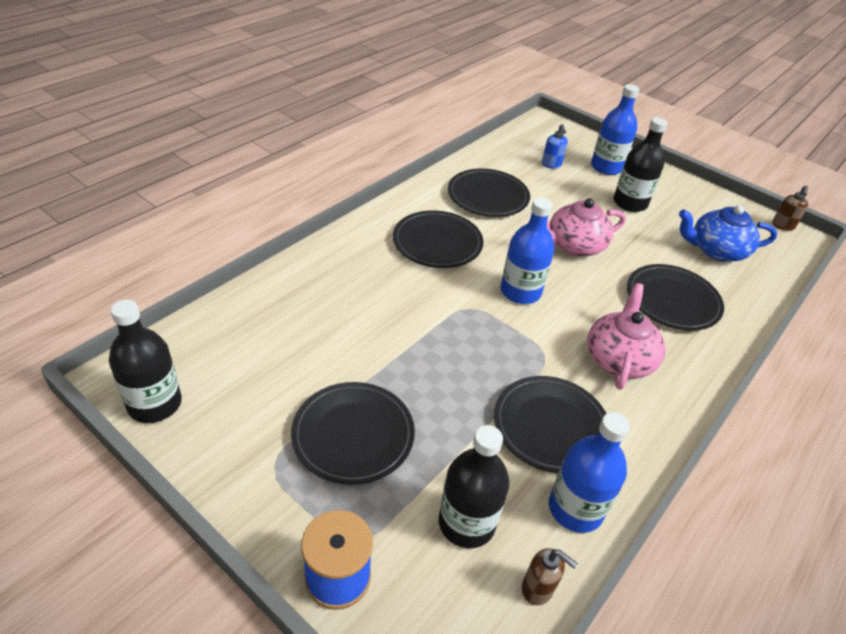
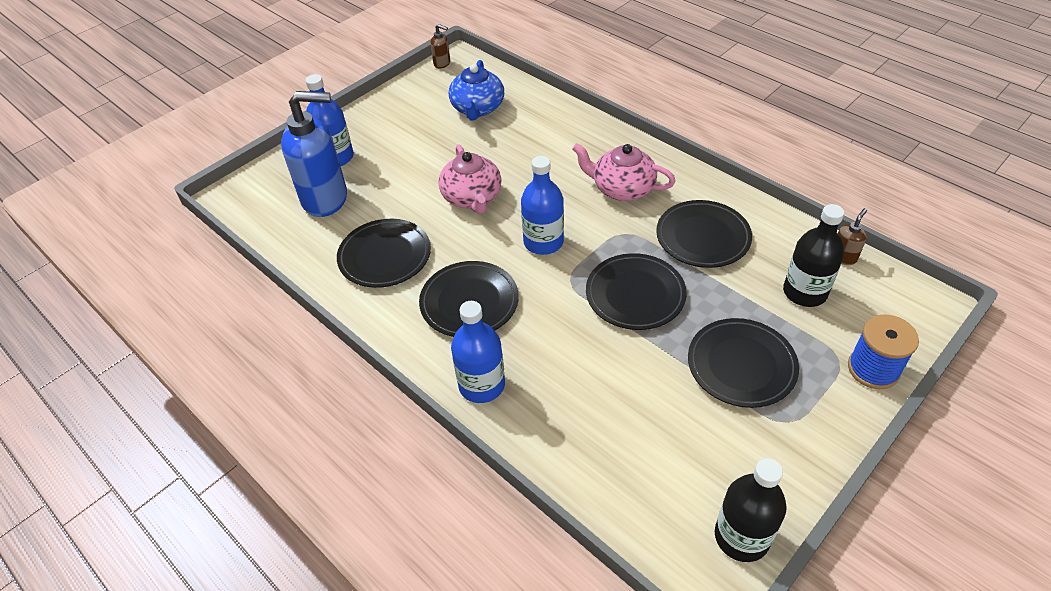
camera: 80 degrees left, 5 degrees up
blue soap dispenser [542,124,568,169] -> blue soap dispenser [281,91,347,217], size x2.43
blue bottle [549,412,630,533] -> blue bottle moved to [451,301,505,403]
black bottle [613,117,668,212] -> none
black plate [627,264,724,331] -> black plate moved to [586,253,687,330]

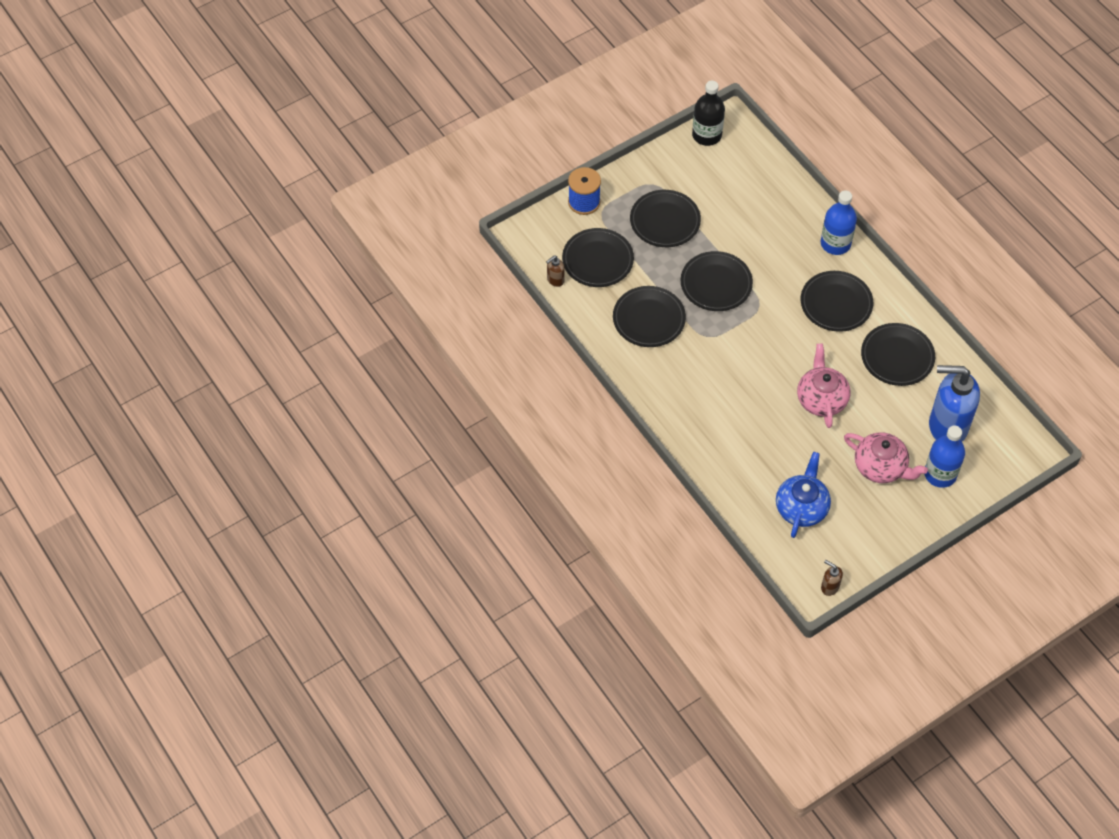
camera: 170 degrees left, 10 degrees up
blue bottle [521,156,564,255] -> none
pink teapot [572,143,675,201] -> pink teapot moved to [844,432,928,483]
black bottle [783,204,844,307] -> black plate [562,228,634,287]

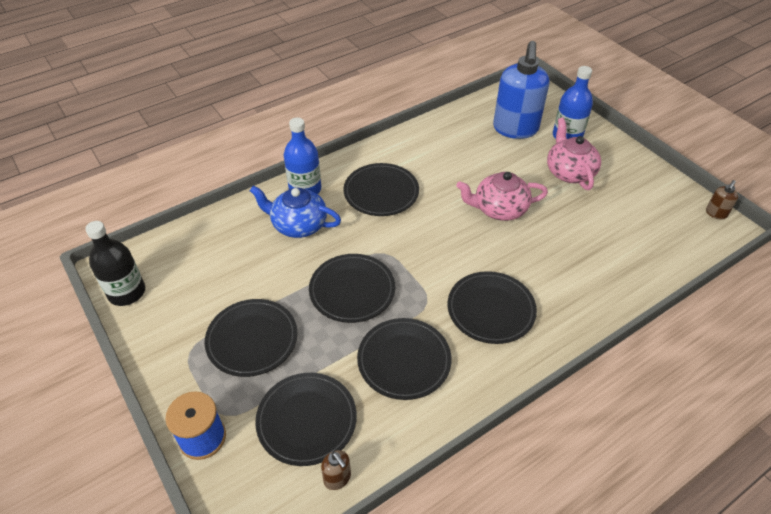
camera: 90 degrees left, 10 degrees down
blue teapot [776,452,831,538] -> blue teapot moved to [250,186,341,238]
pink teapot [844,432,928,483] -> pink teapot turned 45 degrees counterclockwise [547,118,601,190]
black plate [861,323,935,386] -> black plate moved to [448,271,537,344]

